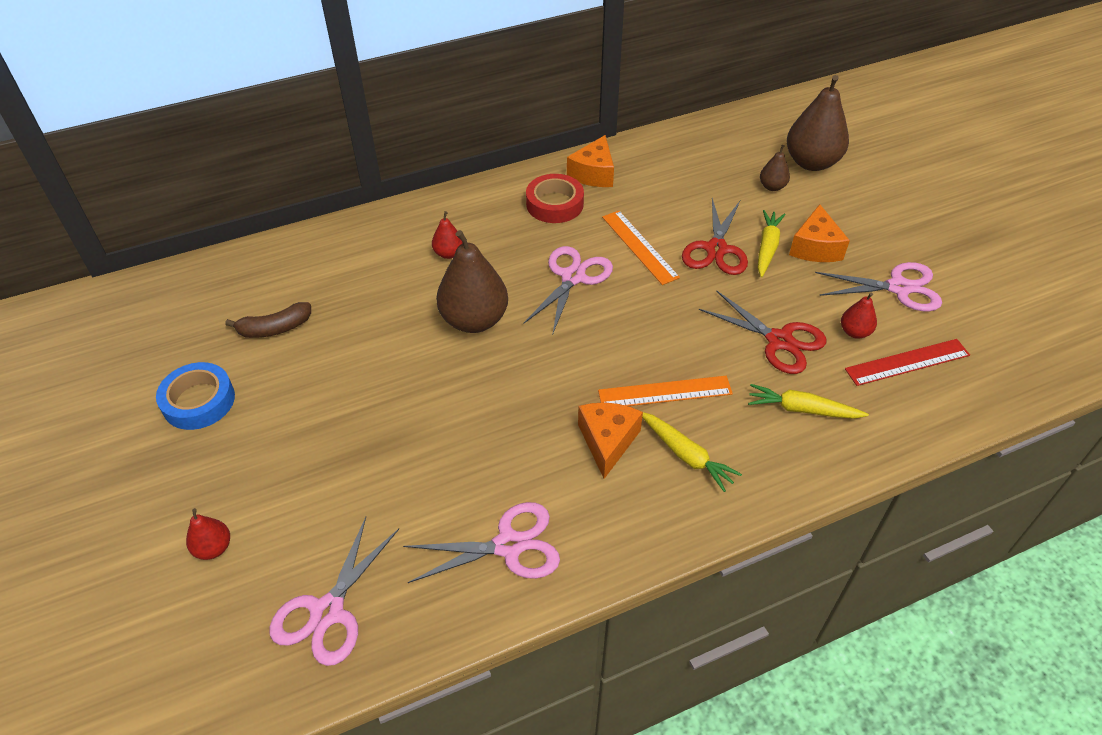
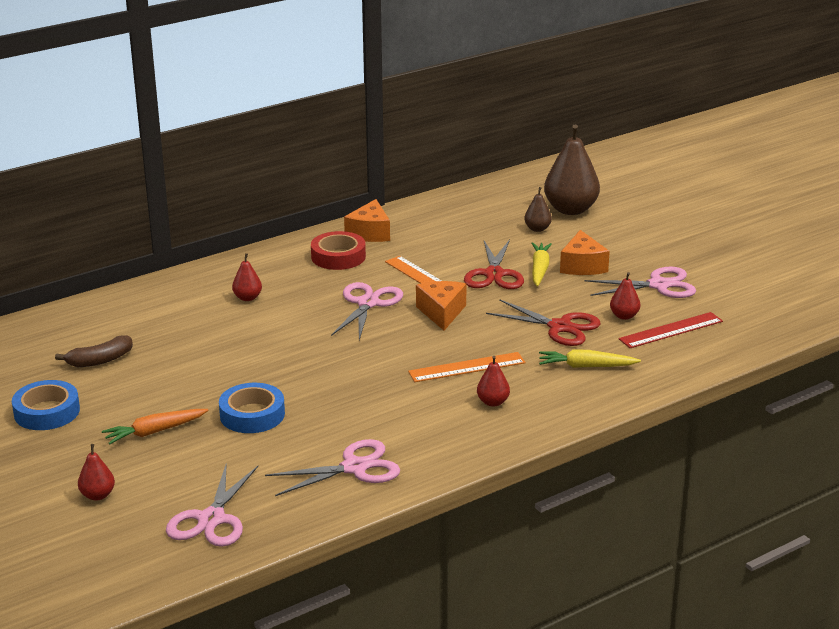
camera: 10 degrees left, 20 degrees down
brown pear [436,230,508,333] -> none
orange cheese [578,402,643,479] -> orange cheese moved to [416,281,466,330]
yellow carrot [642,412,742,492] -> red pear [477,356,510,407]
none -> orange carrot [102,409,209,445]
none -> blue tape [219,383,285,433]

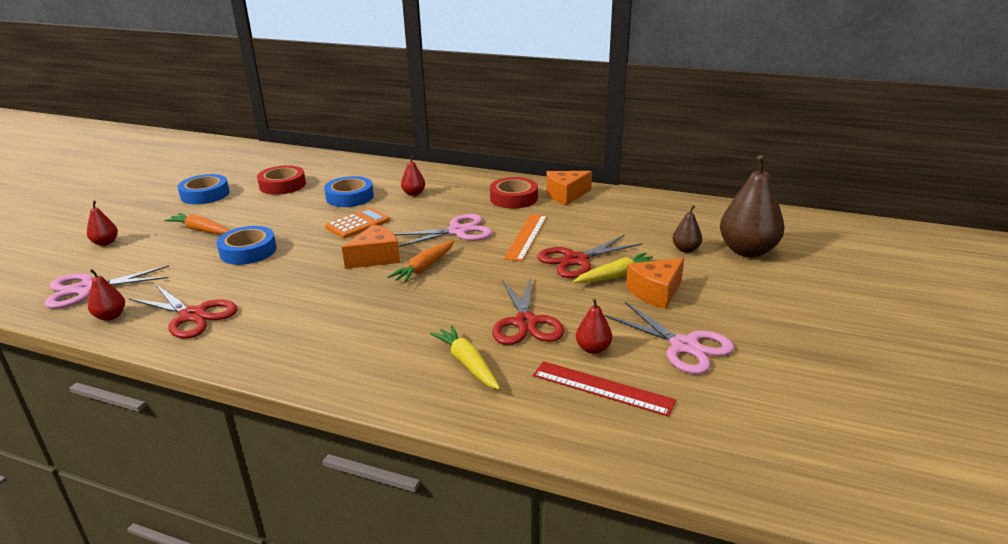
camera: 55 degrees right, 0 degrees up
brown banana [55,335,133,368] -> red tape [257,165,306,195]
pink scissors [265,439,400,496] -> red scissors [129,285,238,339]
orange ruler [408,352,525,382] -> none
orange cheese [416,281,466,330] -> orange cheese moved to [342,224,400,269]
red pear [477,356,510,407] -> red pear moved to [88,269,125,321]
none -> blue tape [324,176,374,207]
none -> orange calculator [325,208,390,238]
none -> orange carrot [388,240,454,283]

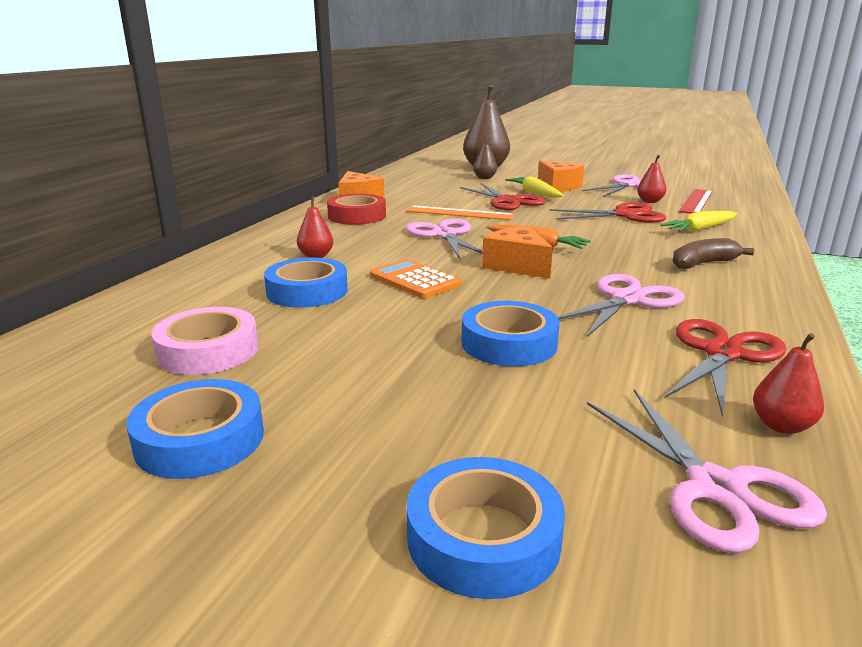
camera: 90 degrees left, 5 degrees down
red pear [87,201,118,246] -> blue tape [407,457,565,599]
orange carrot [164,213,230,234] -> none
red tape [257,165,306,195] -> pink tape [151,307,258,375]
none -> pink scissors [558,274,685,338]
none -> brown banana [673,238,754,269]

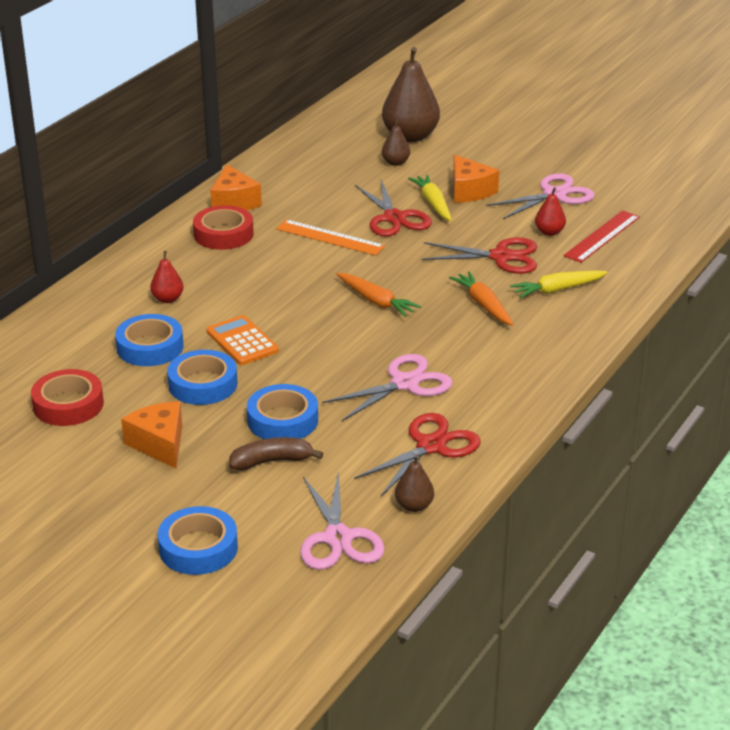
camera: 10 degrees right, 10 degrees up
blue tape [127,379,264,479] -> blue tape moved to [167,350,238,405]
pink tape [151,307,258,375] -> red tape [31,369,104,426]
pink scissors [406,219,483,259] -> none
orange cheese [482,226,553,279] -> orange cheese moved to [121,401,182,468]
brown banana [673,238,754,269] -> brown banana moved to [229,437,323,471]
red pear [753,333,824,434] -> brown pear [395,455,434,512]
none -> orange carrot [449,271,514,326]

